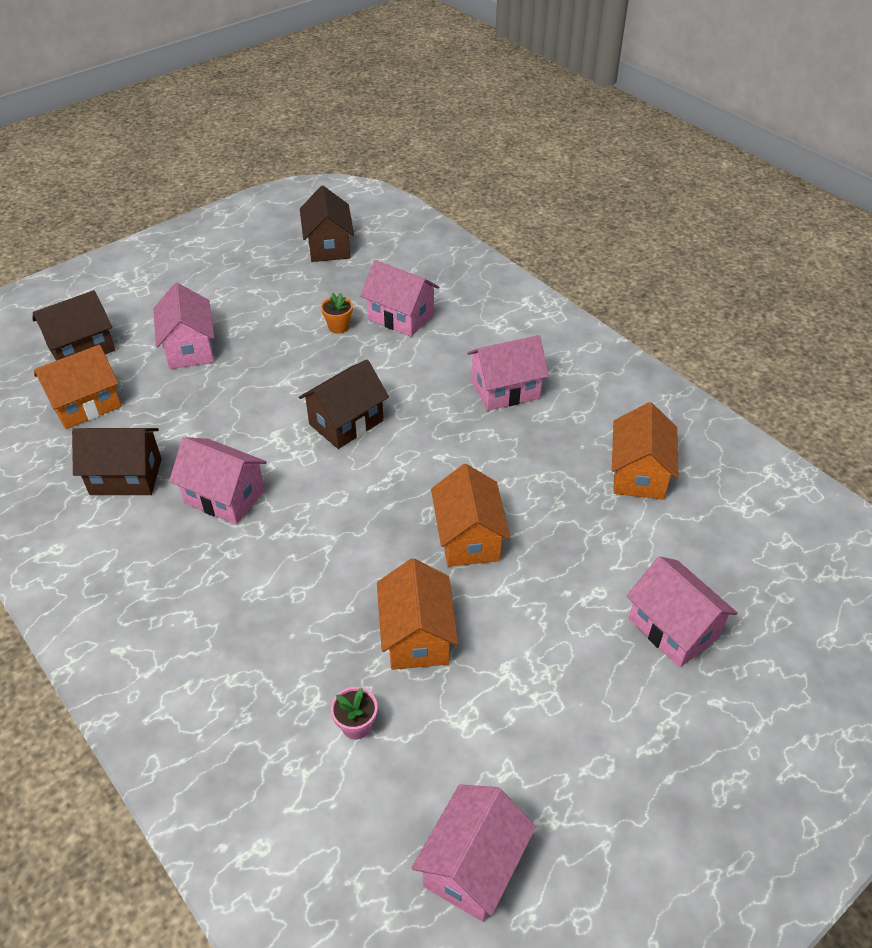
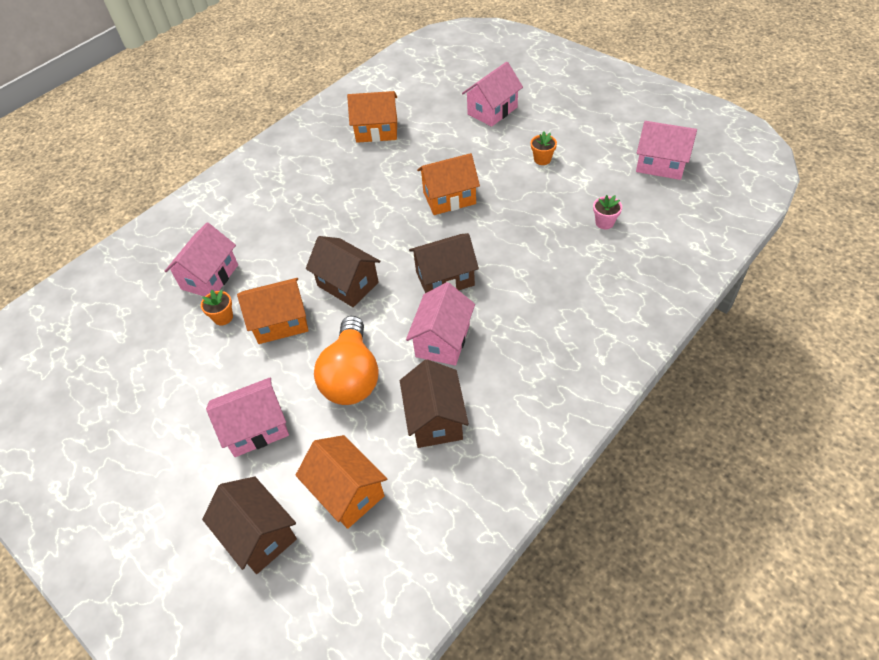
camera: 95 degrees left, 5 degrees up
brown house [300,186,354,262] -> brown house moved to [409,233,479,293]
orange house [377,558,458,670] -> orange house moved to [237,278,309,344]
pink house [467,335,549,411] -> none
none -> orange light bulb [314,316,379,405]
none -> orange flower pot [531,131,557,165]

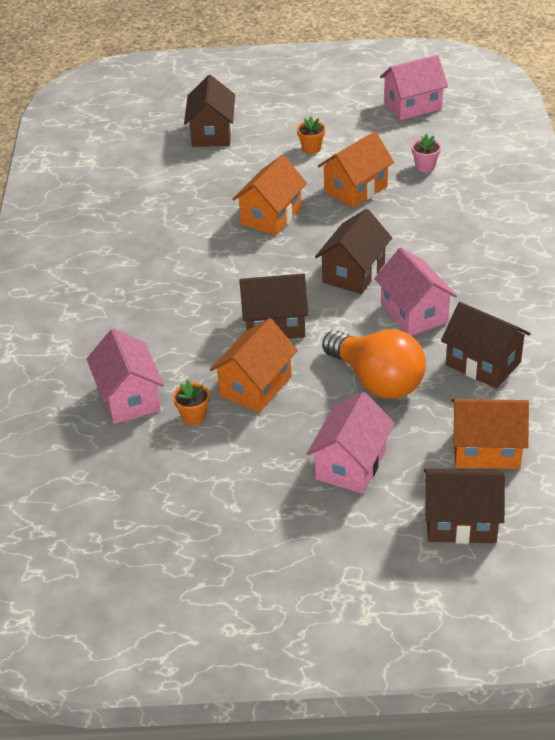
camera: 45 degrees left, 10 degrees down
orange house [347,91,397,143] -> orange house moved to [318,131,394,208]
pink house [462,62,523,127] -> brown house [184,75,235,147]

